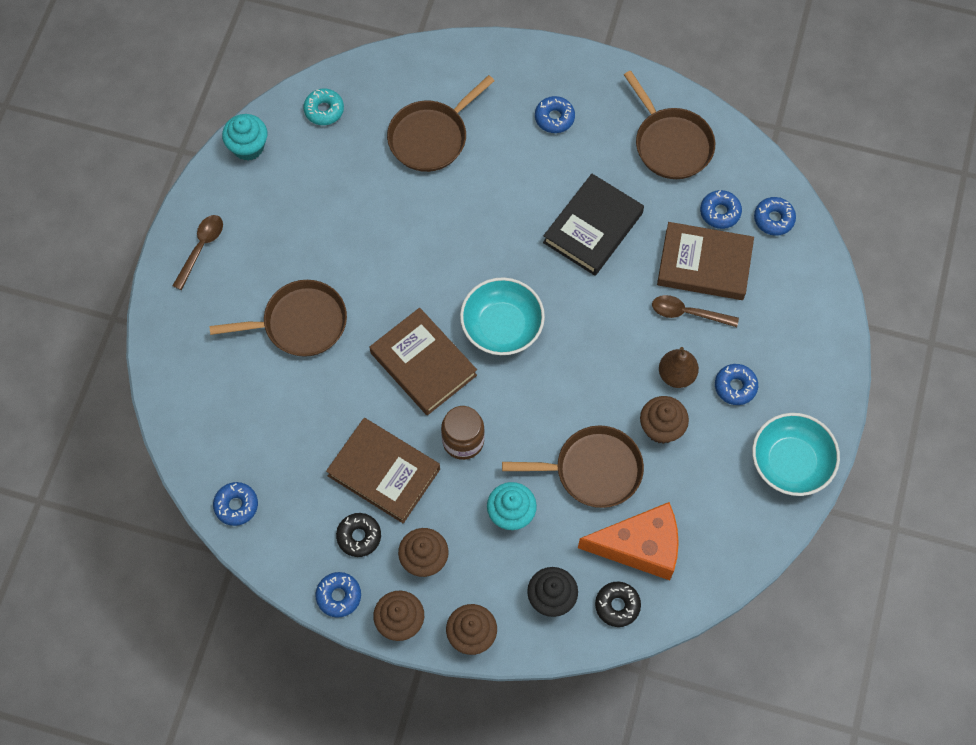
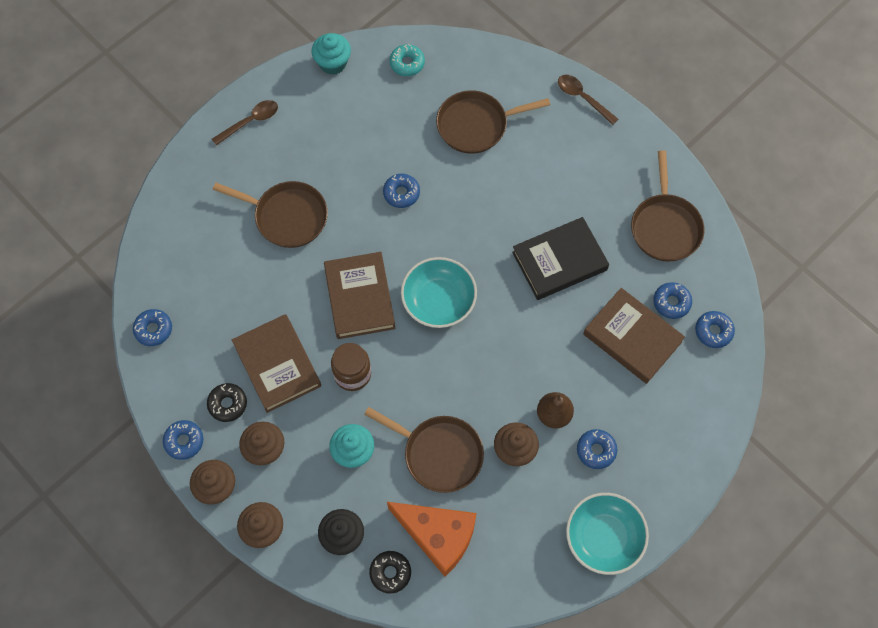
camera: 30 degrees right, 0 degrees up
blue donut [535,96,575,133] -> blue donut moved to [383,174,420,208]
brown spoon [652,295,739,327] -> brown spoon moved to [558,75,618,125]

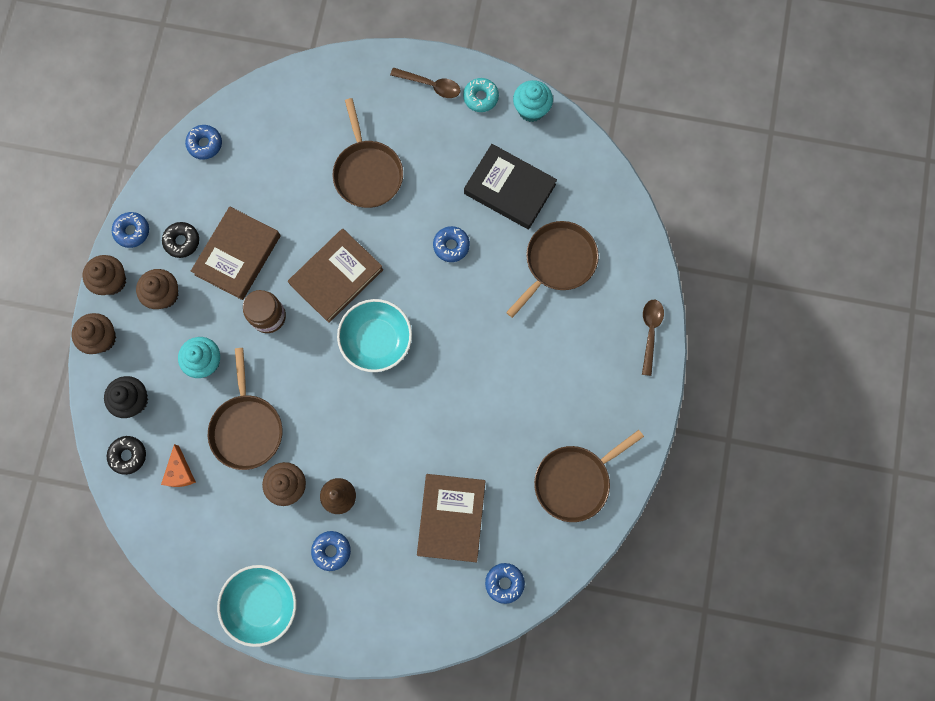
camera: 55 degrees right, 10 degrees up
orange cheese [387,502,477,577] -> orange cheese [161,444,196,487], size x0.50
turquoise donut [389,44,425,76] -> turquoise donut moved to [463,78,499,112]
brown pan [436,90,550,154] -> brown pan turned 90 degrees clockwise [506,221,599,318]
black book [512,217,609,300] -> black book moved to [464,144,557,229]
blue donut [653,282,692,319] -> none

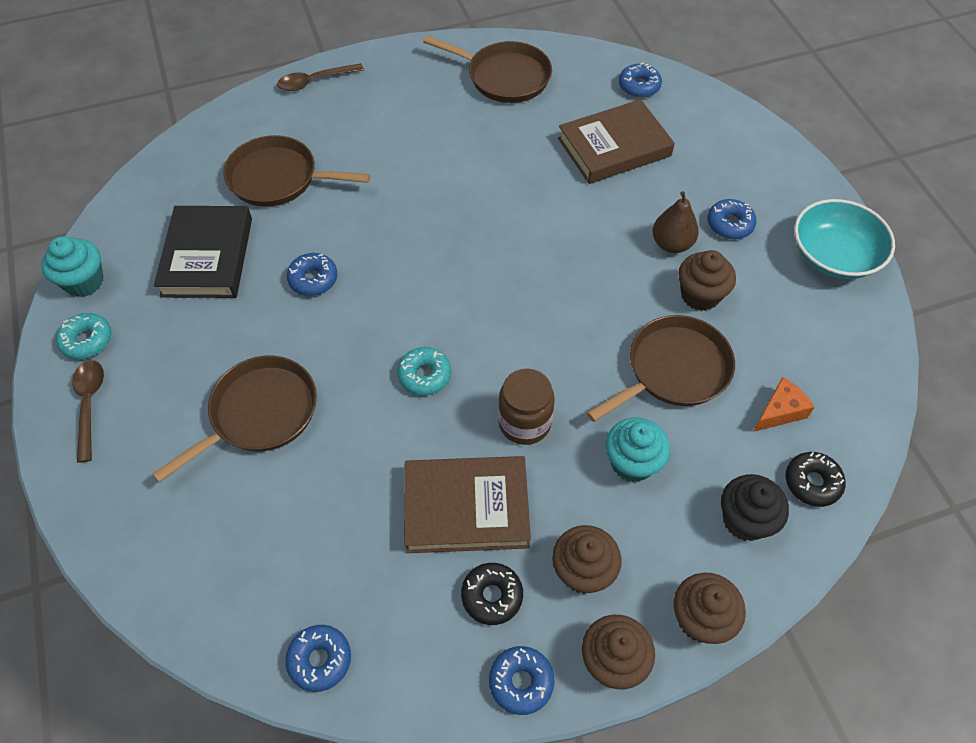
camera: 120 degrees left, 20 degrees down
brown book [288,229,383,323] -> turquoise donut [397,347,451,396]
turquoise bowl [337,299,412,372] -> none

